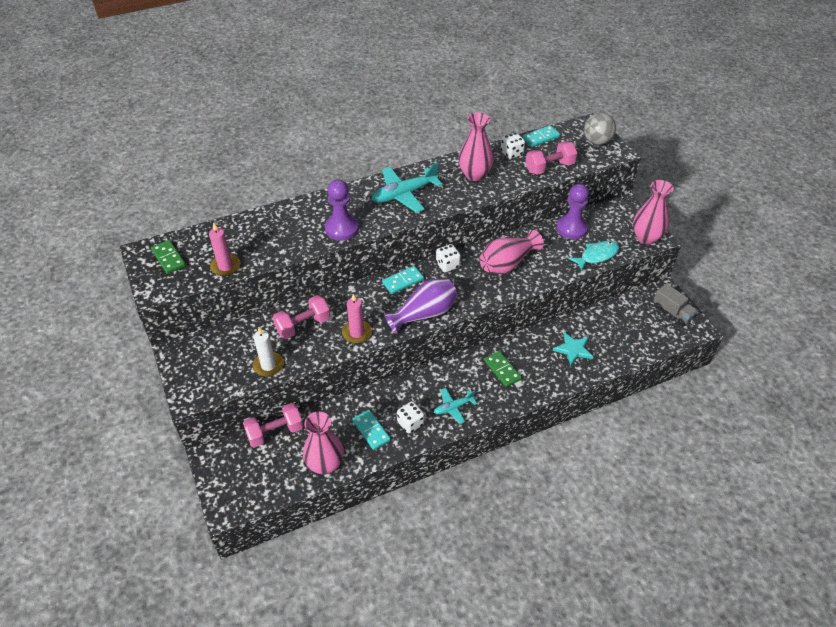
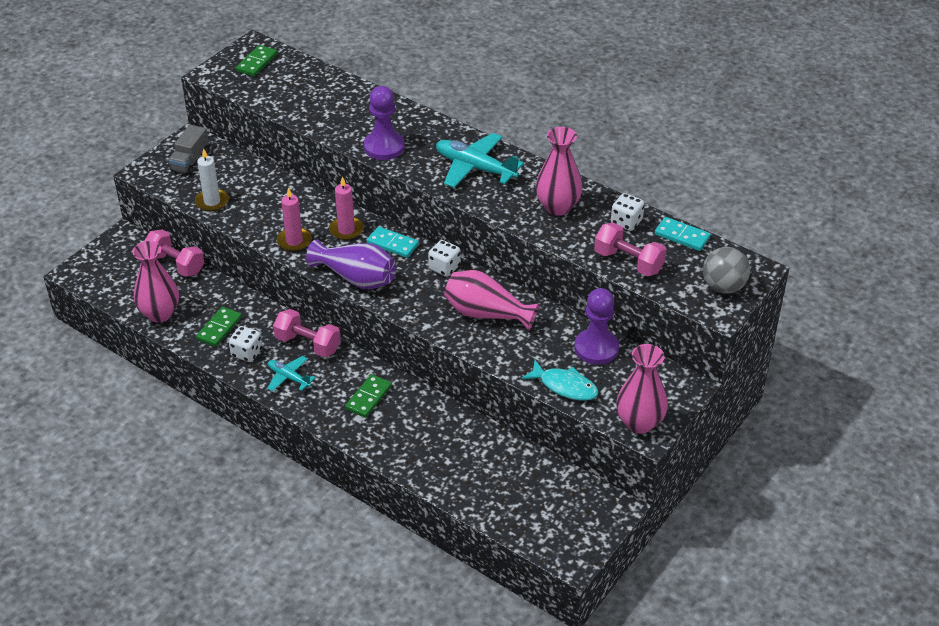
camera: 60 degrees right, 5 degrees down
pink candle [209,222,240,276] -> pink candle moved to [329,177,364,240]
pink dumbbell [273,295,331,339] -> pink dumbbell moved to [273,309,341,357]
turquoise domino [352,410,391,450] -> green domino [196,307,242,347]
turquoise star [553,332,594,366] -> none
grey truck [653,283,698,326] -> grey truck moved to [168,125,209,175]

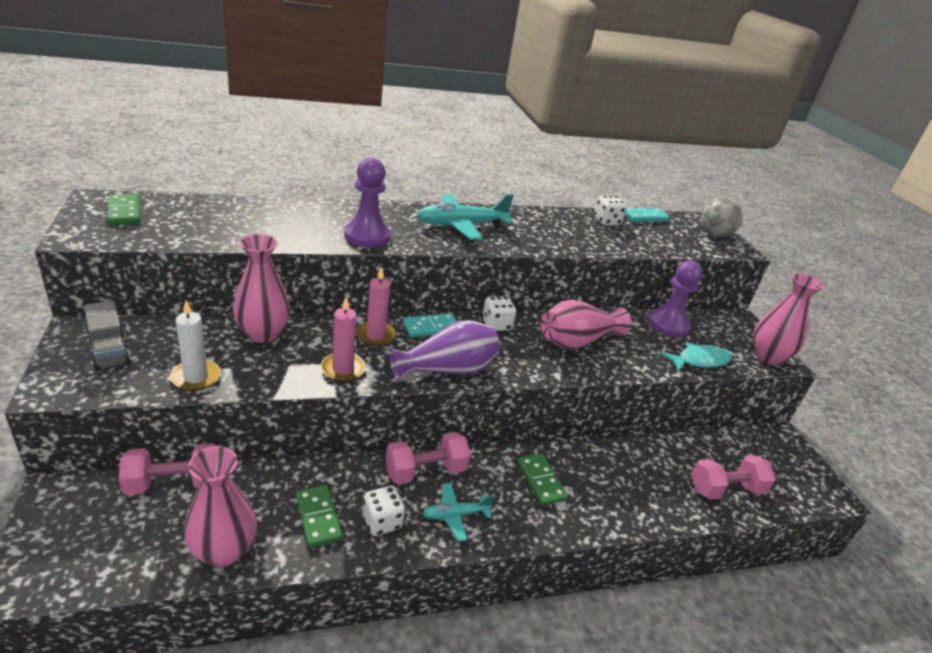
camera: 55 degrees left, 10 degrees down
pink vase [536,127,582,216] -> pink vase moved to [233,234,290,343]
pink dumbbell [594,223,667,276] -> pink dumbbell moved to [691,455,776,500]

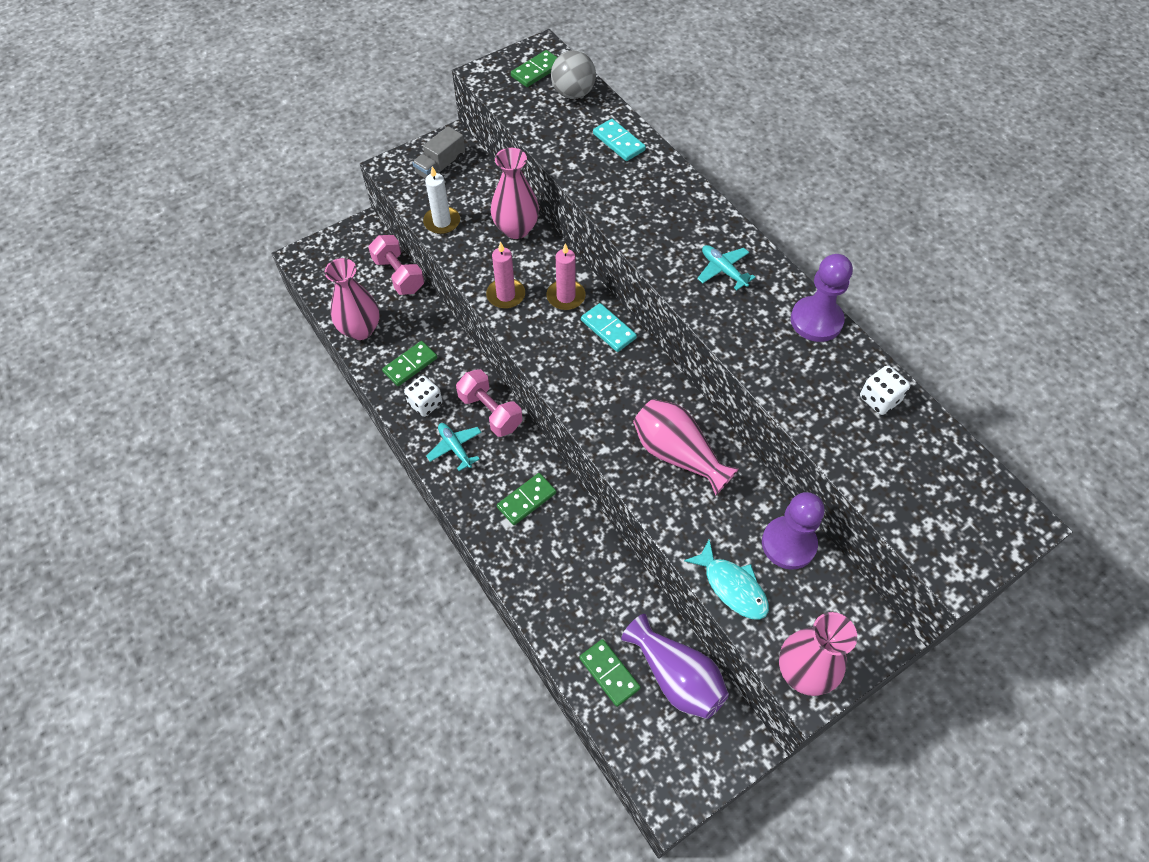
camera: 75 degrees right, 25 degrees up
purple pawn [344,157,391,248] -> purple pawn moved to [791,254,853,342]
purple vase [389,320,500,382] -> purple vase moved to [621,614,729,719]
turquoise plane [417,194,514,240] -> turquoise plane [697,245,756,290], size x0.57
white dice [482,296,516,331] -> none
turquoise domino [625,208,670,222] -> turquoise domino moved to [593,119,646,161]
pink dumbbell [691,455,776,500] -> green domino [579,639,641,707]
grey ball [701,197,743,237] -> grey ball moved to [551,50,596,99]

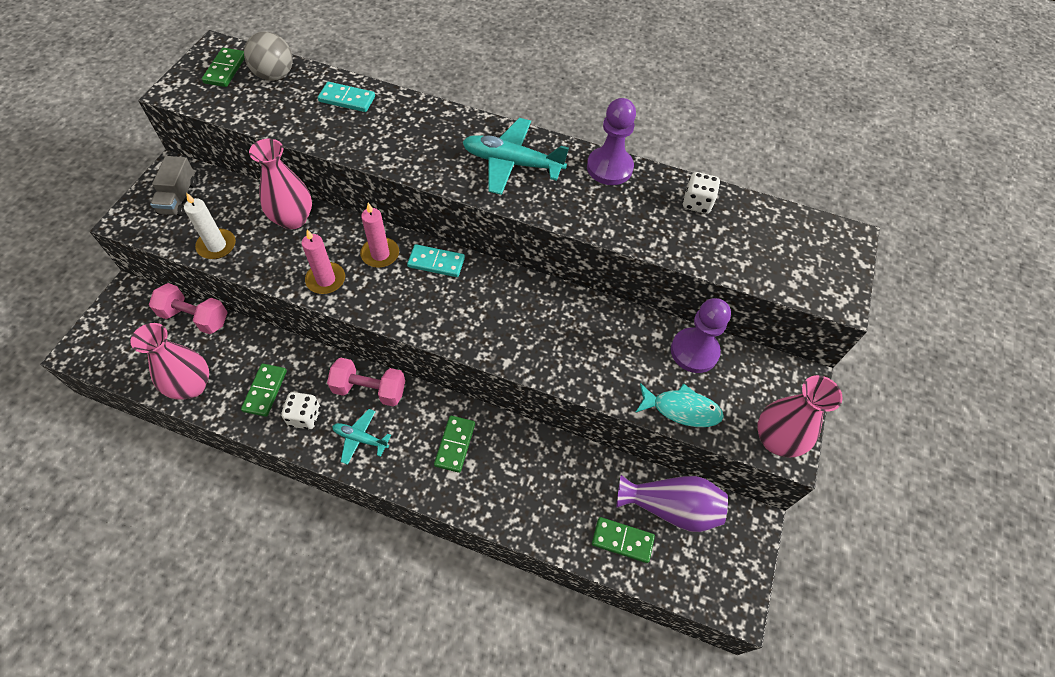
camera: 40 degrees left, 0 degrees up
pink vase [633,399,739,496] -> none
turquoise plane [697,245,756,290] -> turquoise plane [463,118,569,195], size x1.77

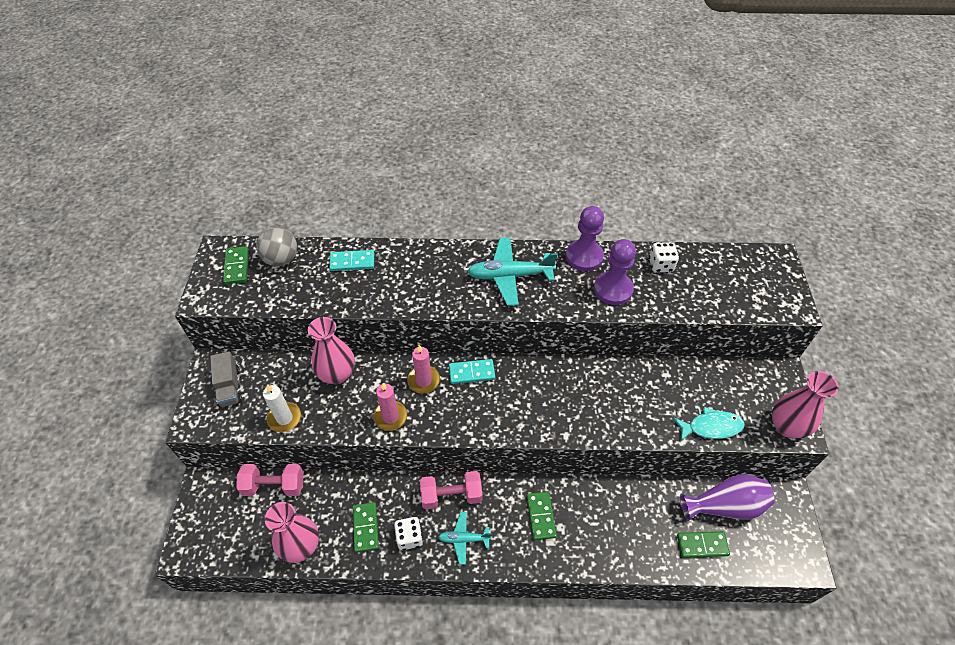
camera: 15 degrees left, 5 degrees down
purple pawn [671,298,731,373] -> purple pawn moved to [594,239,636,305]

